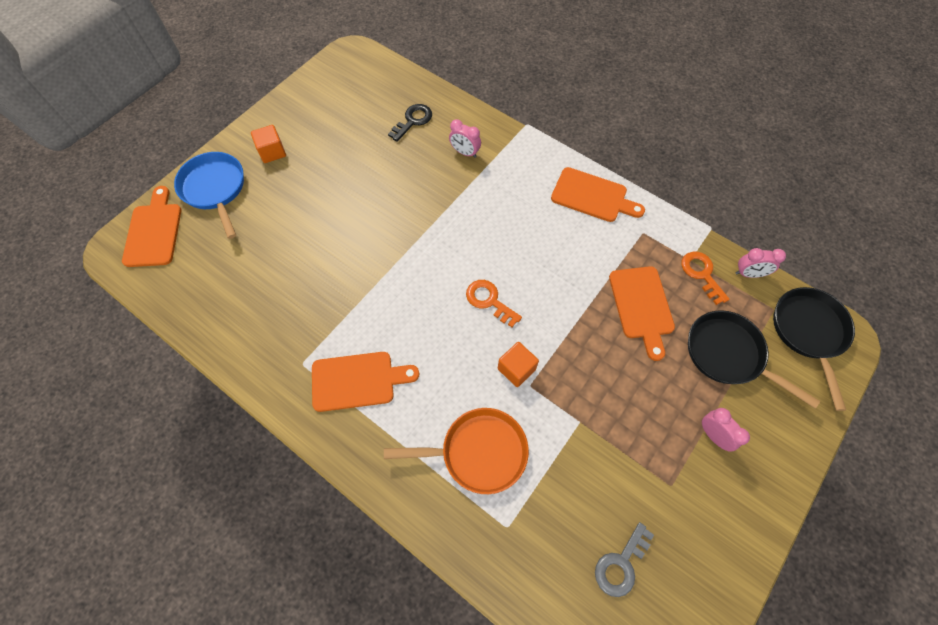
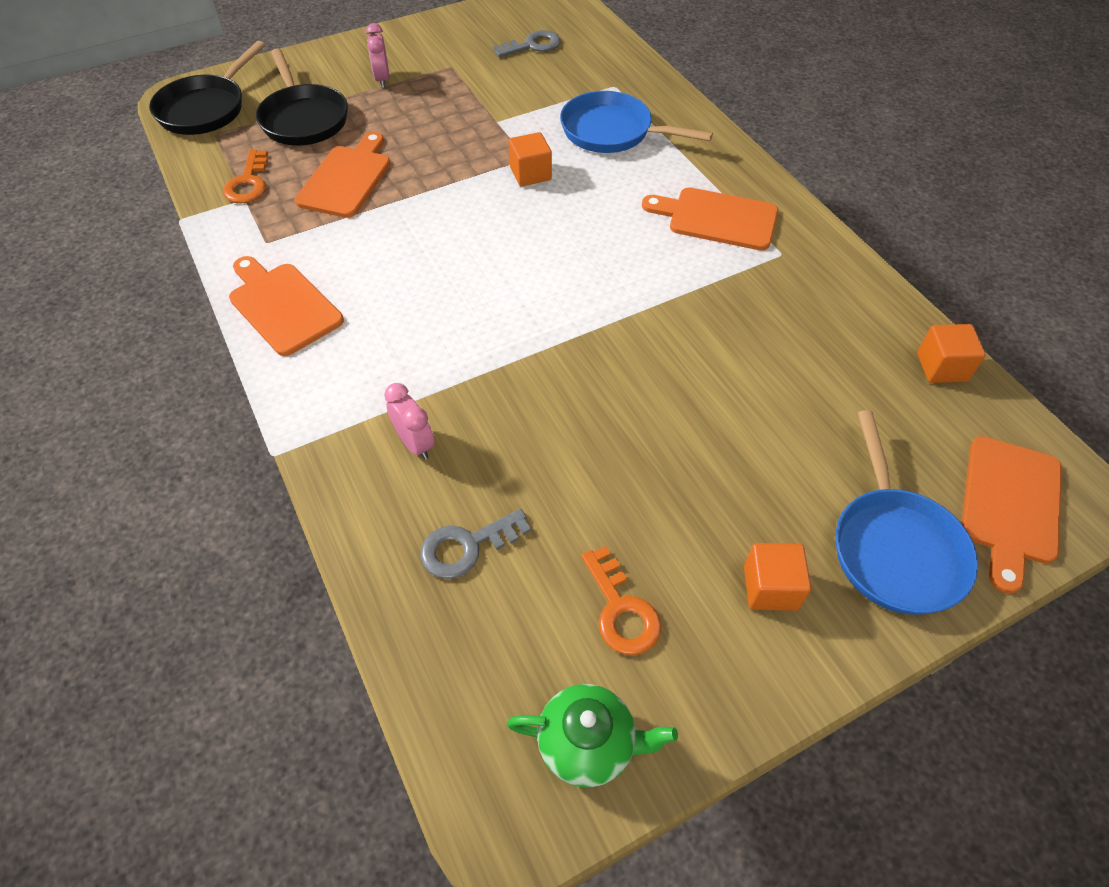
camera: 155 degrees left, 10 degrees down
orange pan [384,408,529,494] -> blue pan [560,91,713,153]
black key [388,104,432,142] -> grey key [420,509,531,579]
orange key [466,280,522,327] -> orange key moved to [581,546,661,655]
pink clock [735,248,786,278] -> none
none -> green teapot [507,684,678,787]
none -> orange cube [917,324,986,383]

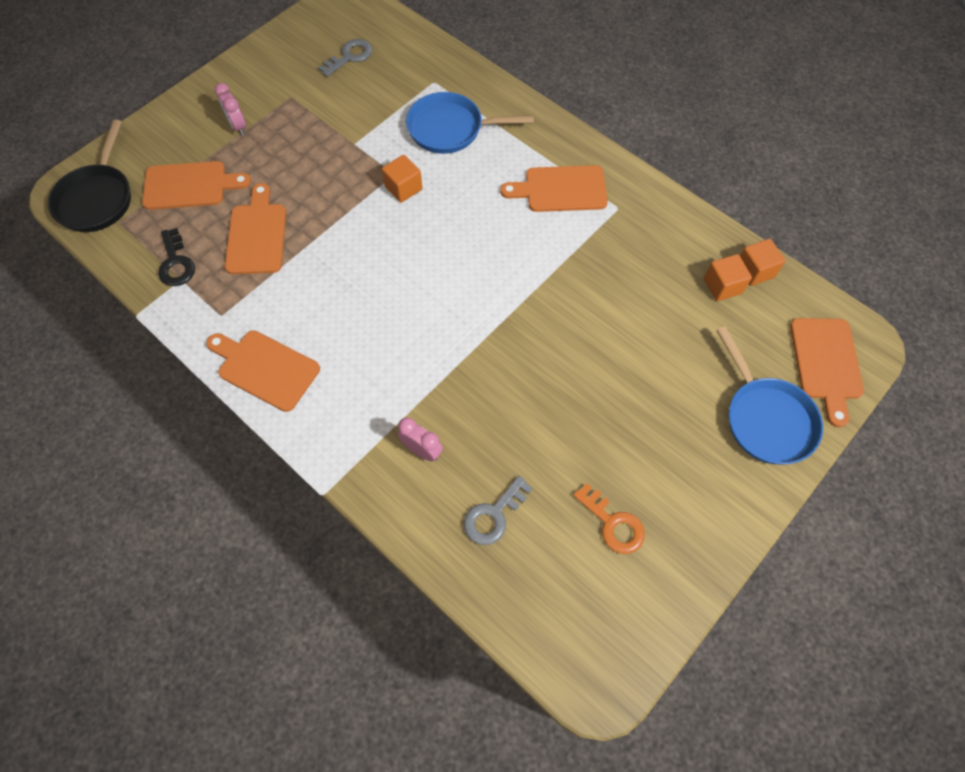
camera: 20 degrees left, 10 degrees up
orange key [223,150,268,204] -> black key [158,228,195,286]
black pan [256,49,348,146] -> orange cutting board [142,161,251,210]
green teapot [507,684,678,787] -> none
orange cube [744,543,811,611] -> orange cube moved to [704,254,752,301]

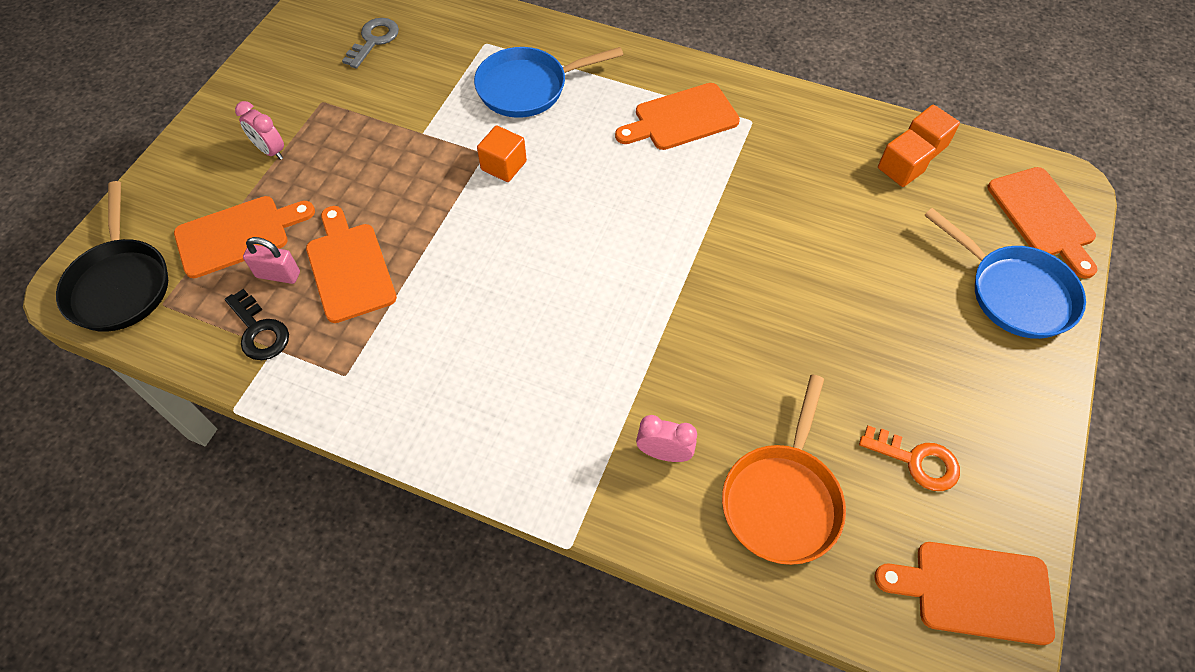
camera: 20 degrees left, 5 degrees down
orange cutting board [206,330,320,412] -> orange cutting board moved to [874,542,1055,645]
grey key [464,476,532,545] -> orange pan [722,375,846,565]
none -> pink padlock [243,237,300,284]

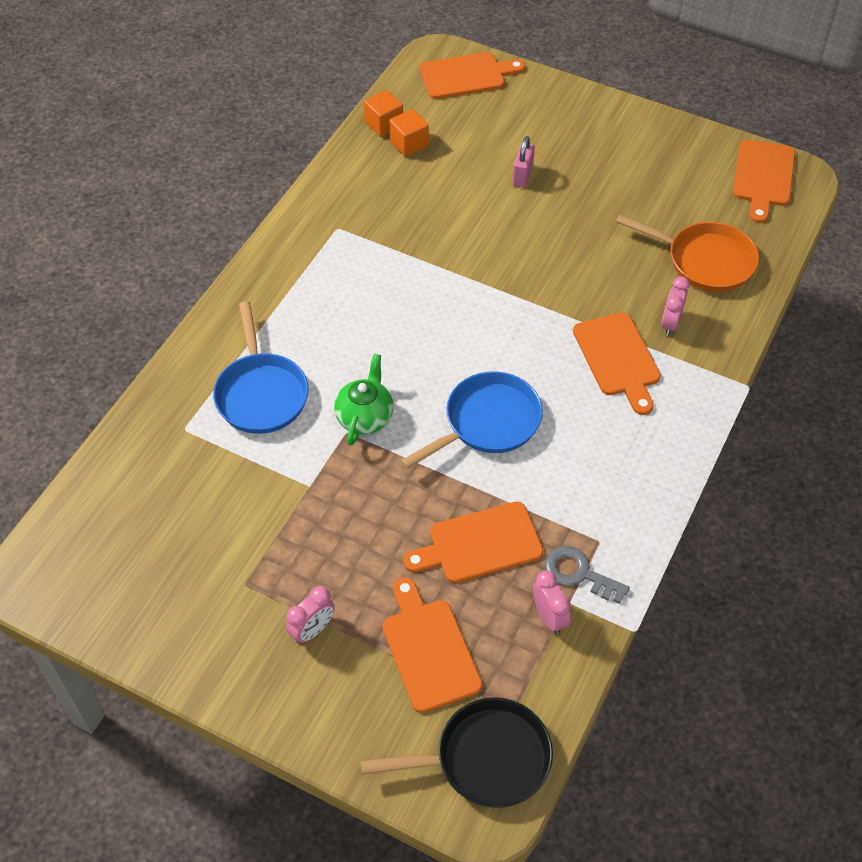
camera: 85 degrees left, 5 degrees down
black key [225,289,289,360] -> pink clock [533,570,571,634]
pink padlock [243,237,300,284] -> pink padlock moved to [512,136,535,188]
grey key [342,18,399,69] -> grey key moved to [545,546,630,604]
orange cube [477,125,527,182] -> green teapot [334,354,394,446]
orange cutting board [615,83,740,150] -> orange cutting board moved to [573,313,661,415]
orange key [859,425,960,491] -> none
blue pan [924,208,1086,339] -> blue pan moved to [400,371,543,469]

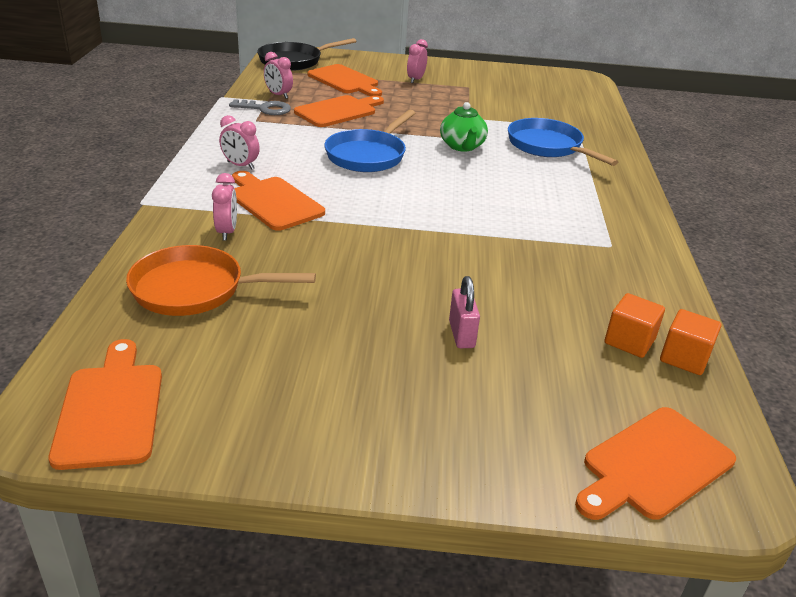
camera: 155 degrees right, 20 degrees down
none -> pink clock [219,115,260,170]

